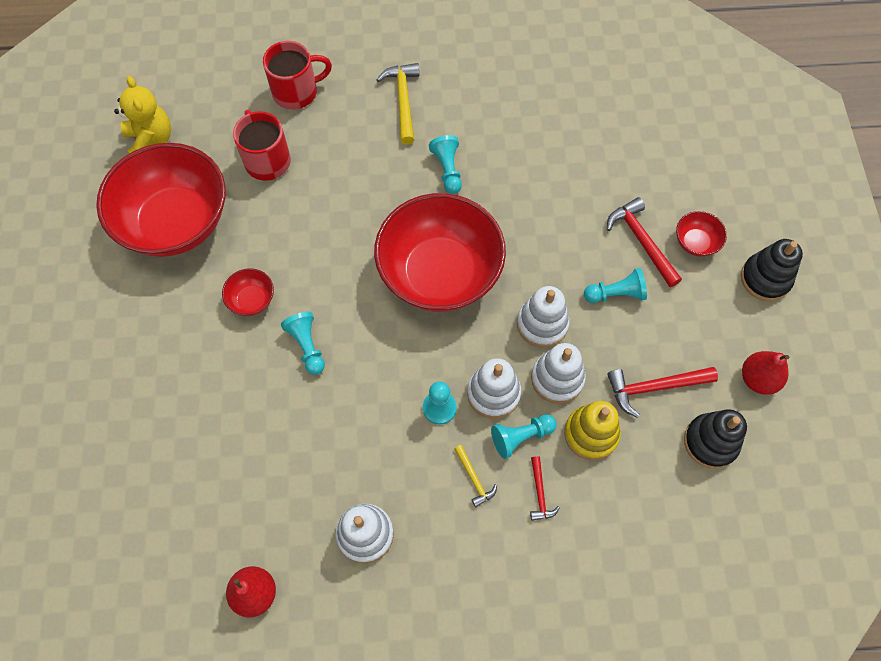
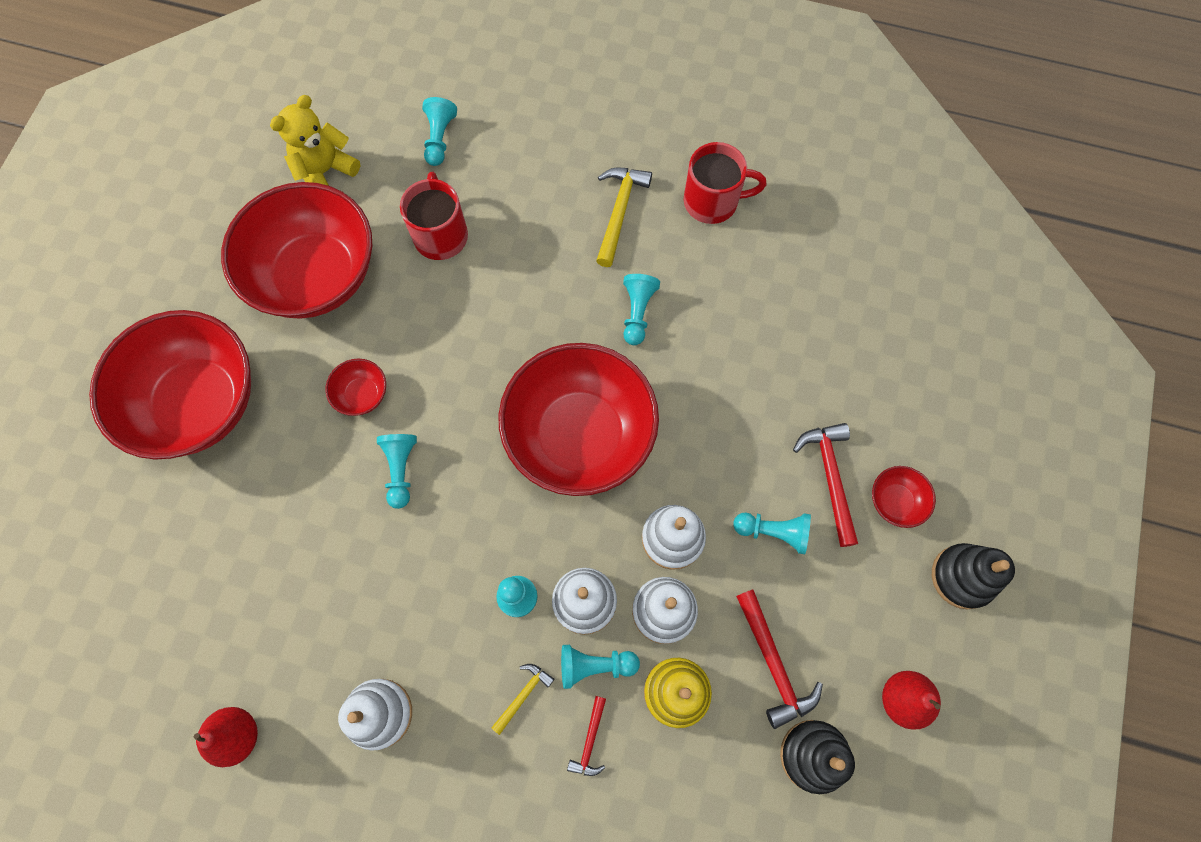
camera: 20 degrees right, 5 degrees up
yellow teddy bear [114,76,171,154] -> yellow teddy bear turned 135 degrees counterclockwise [270,95,360,186]
red mug [263,41,332,109] -> red mug moved to [684,142,766,224]
yellow hammer [454,445,497,507] -> yellow hammer turned 135 degrees counterclockwise [491,664,554,735]
red hammer [607,367,718,418] -> red hammer turned 120 degrees counterclockwise [736,589,823,729]
none -> red bowl [89,310,251,460]
none -> turquoise pawn [422,97,457,166]

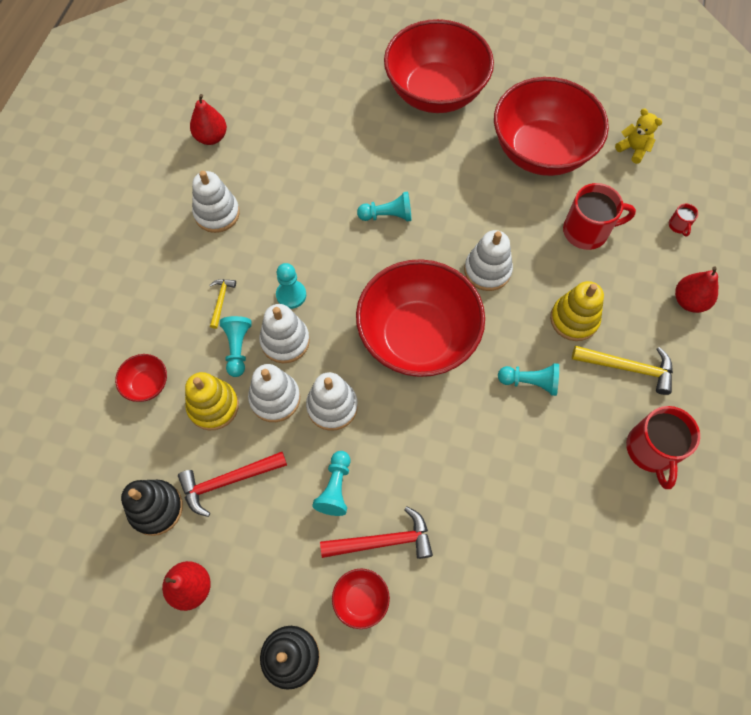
camera: 90 degrees right, 5 degrees down
yellow teddy bear [270,95,360,186] -> yellow teddy bear [615,109,662,164], size x0.65
red bowl [326,359,386,416] -> red bowl moved to [115,354,167,402]
turquoise pawn [422,97,457,166] -> red mug [669,204,698,237]
yellow hammer [491,664,554,735] -> yellow hammer turned 120 degrees counterclockwise [209,279,236,329]
red hammer [567,696,606,776] -> none
none -> white stacking toy [464,230,513,291]
none -> yellow stacking toy [550,281,604,341]
none -> red pear [675,266,718,313]

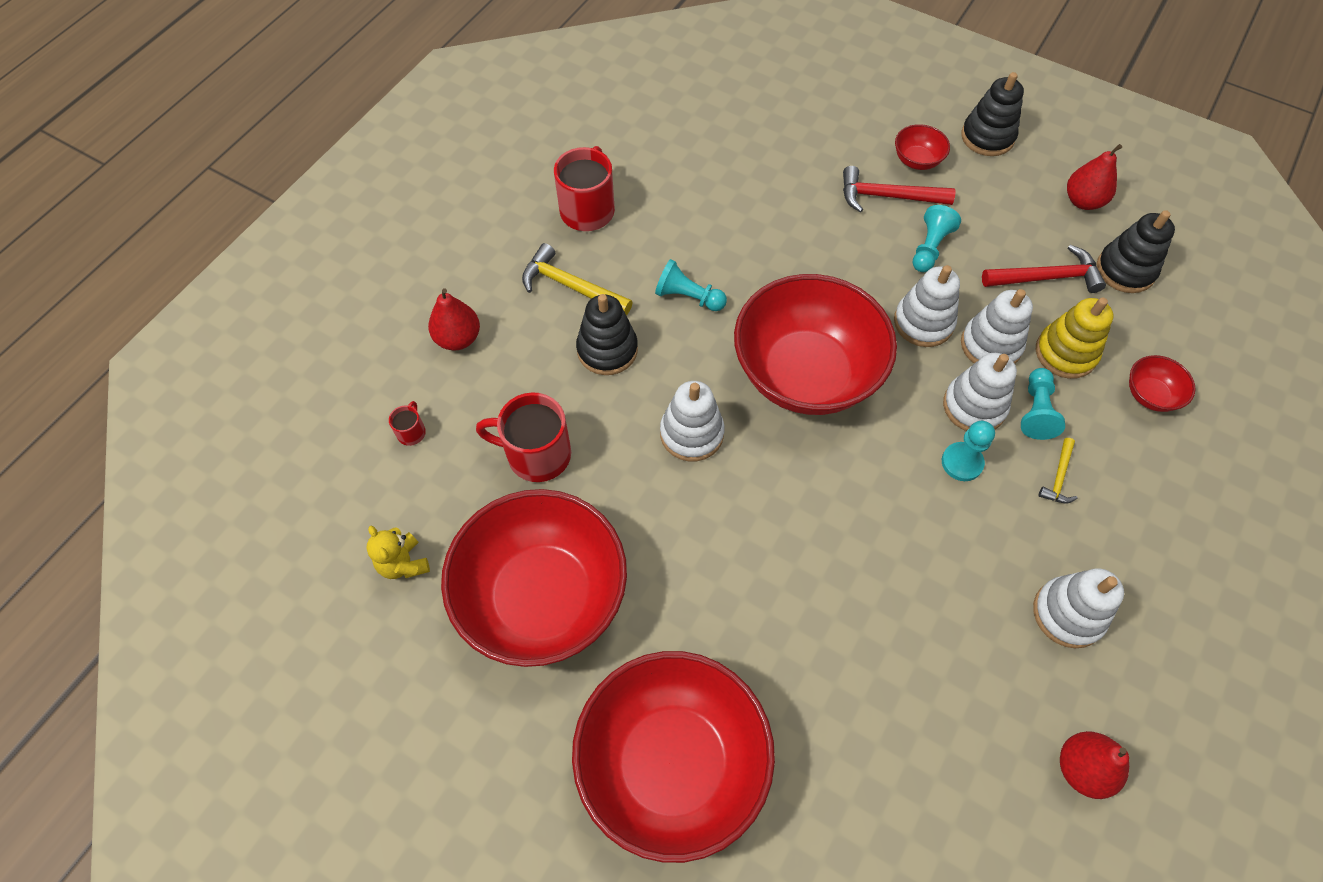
camera: 165 degrees left, 5 degrees down
turquoise pawn [357,192,412,222] -> none
yellow stacking toy [550,281,604,341] -> black stacking toy [576,294,638,375]

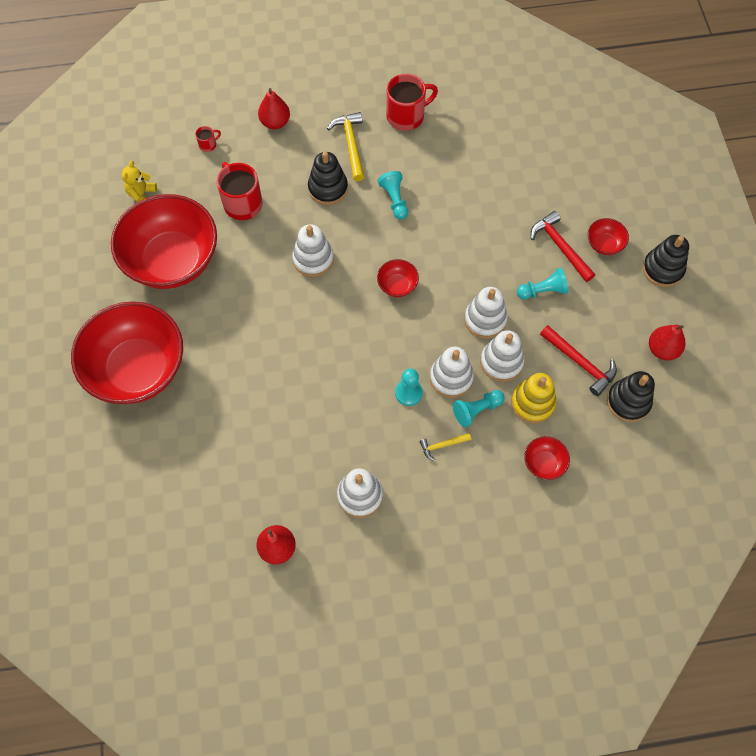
camera: 50 degrees right, 5 degrees up
red bowl [734,274,897,415] -> red bowl [377,259,419,297], size x0.40

